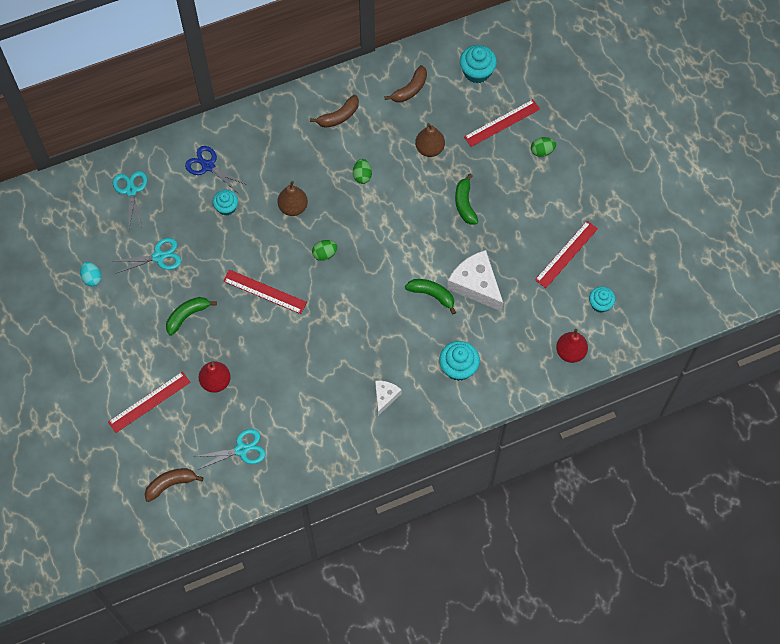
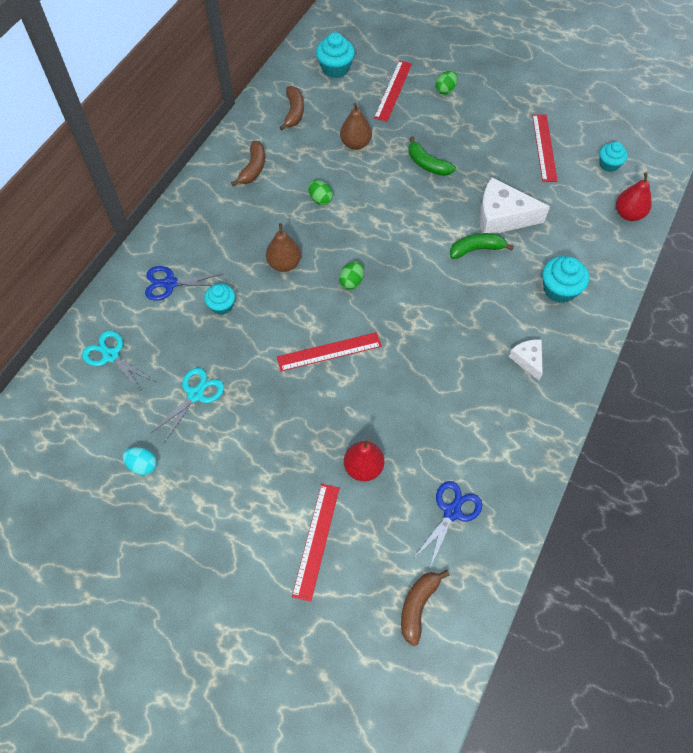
camera: 40 degrees left, 5 degrees down
green banana [166,297,217,336] -> none
turquoise scissors [193,429,266,470] -> blue scissors [414,481,483,568]

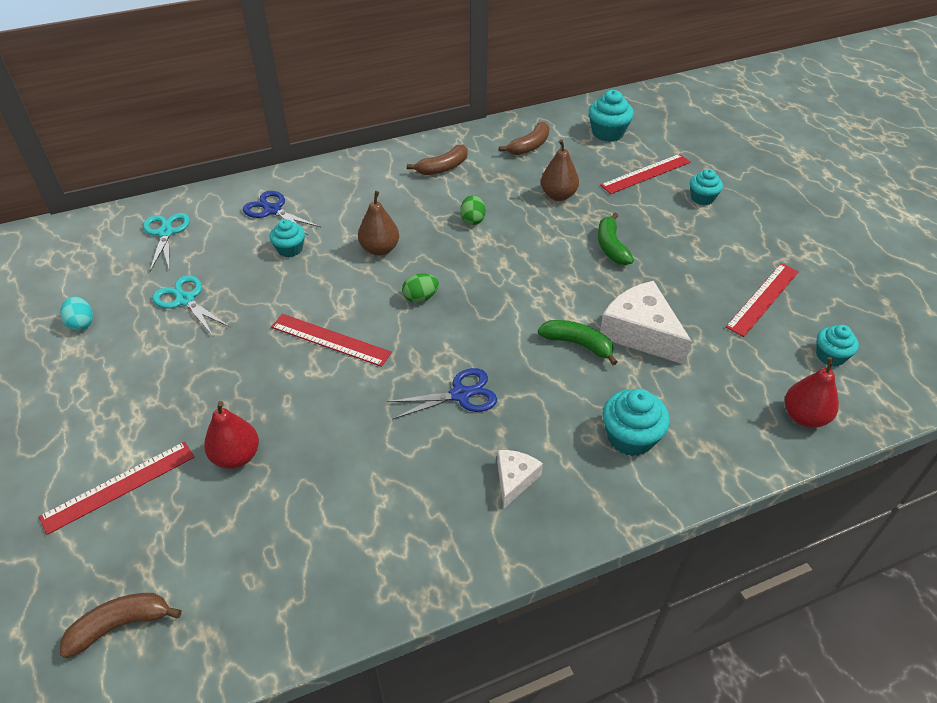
camera: 40 degrees right, 15 degrees down
turquoise scissors [151,368,224,443] -> turquoise scissors turned 120 degrees counterclockwise [152,275,230,336]
blue scissors [414,481,483,568] -> blue scissors moved to [387,368,497,420]
green egg [435,71,457,95] -> turquoise cupcake [690,169,723,205]

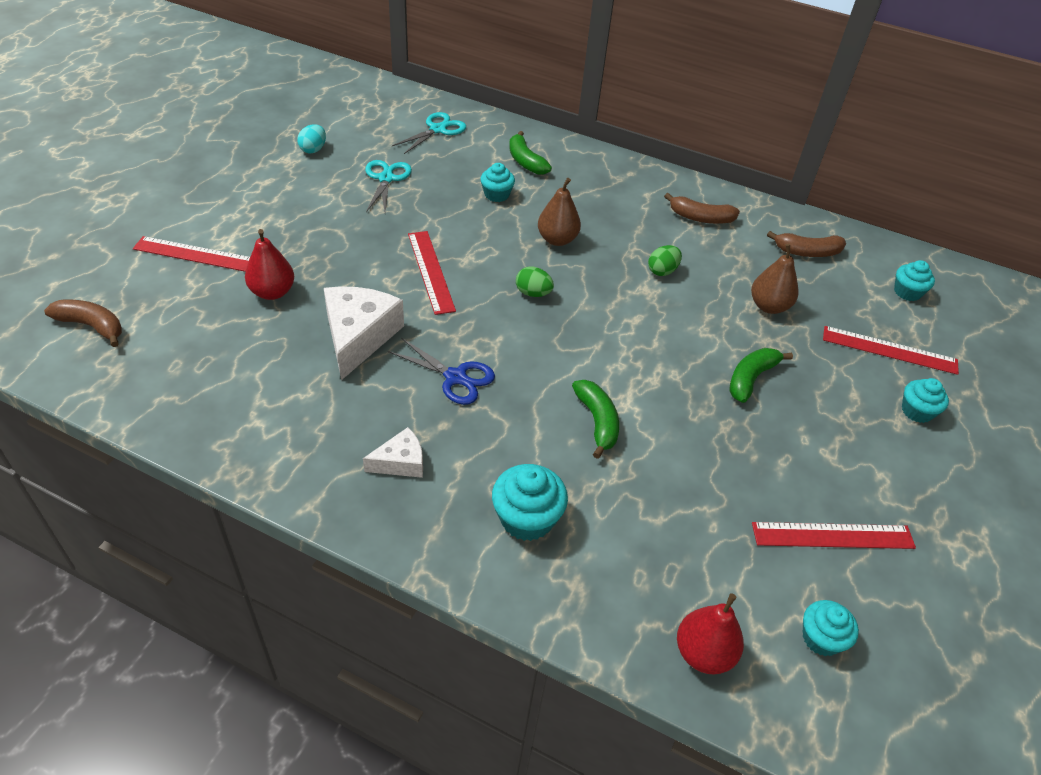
camera: 45 degrees right, 0 degrees up
blue scissors [243,191,321,235] -> green banana [509,131,552,175]
turquoise cupcake [589,90,634,142] -> turquoise cupcake [894,260,935,301], size x0.66
white cheese [600,281,692,365] -> white cheese moved to [324,286,404,380]

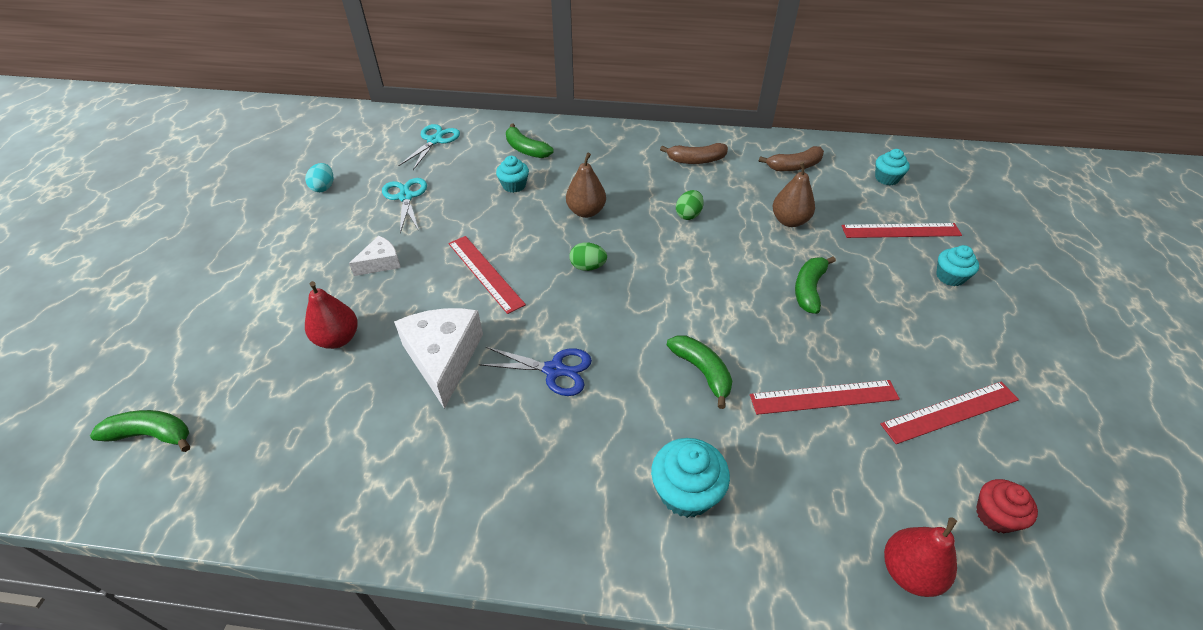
camera: 15 degrees left, 0 degrees up
brown banana [44,300,122,347] -> green banana [90,410,190,452]
red ruler [133,236,250,272] -> red ruler moved to [750,380,900,415]
white cheese [363,427,423,478] -> white cheese moved to [349,236,401,276]
turquoise cupcake [803,600,859,656] -> red cupcake [976,479,1038,533]

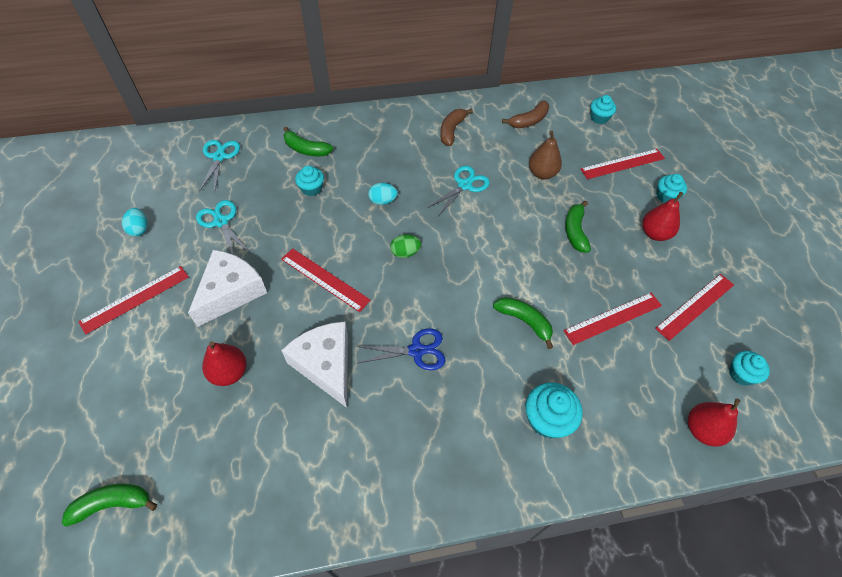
camera: 20 degrees left, 10 degrees up
white cheese [349,236,401,276] -> white cheese [188,250,267,327], size x1.85
brown pear [566,153,606,218] -> turquoise egg [368,183,398,205]
brown banana [660,143,728,164] -> brown banana turned 135 degrees clockwise [440,108,473,146]
green egg [676,190,704,220] -> turquoise scissors [427,166,490,215]
red cupcake [976,479,1038,533] -> turquoise cupcake [729,351,770,386]
none -> red ruler [79,266,189,335]
none -> red pear [642,192,683,241]

